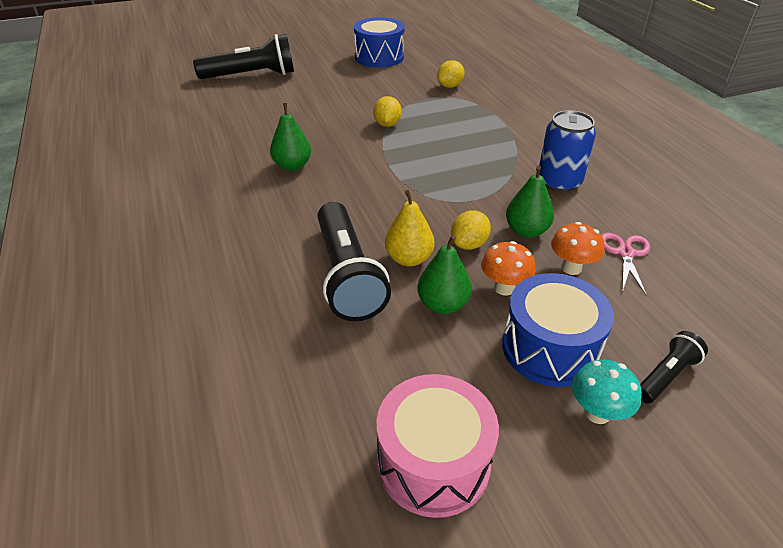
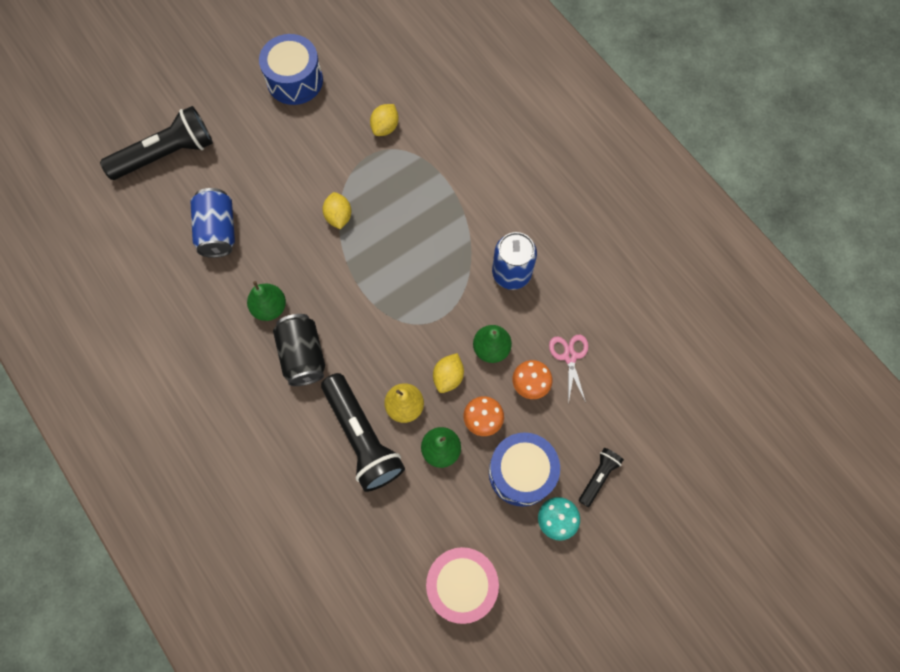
camera: 15 degrees left, 30 degrees up
none -> blue can [190,188,235,258]
none -> black can [273,314,325,386]

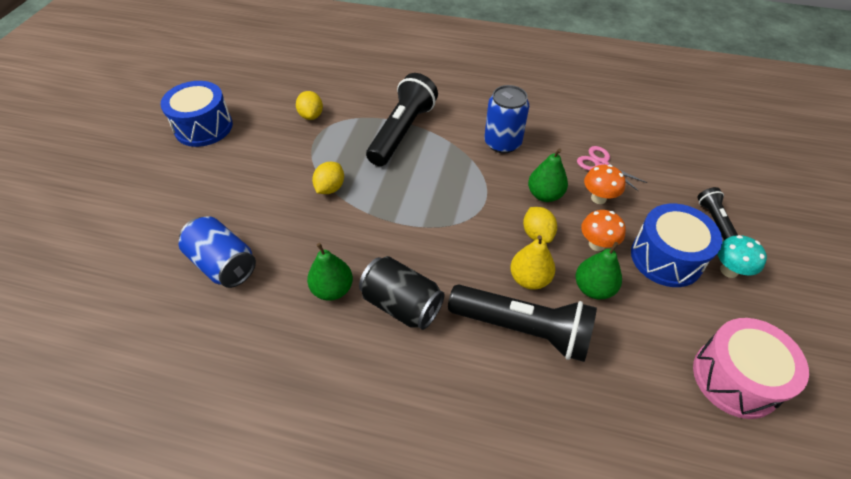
camera: 40 degrees left, 20 degrees down
black flashlight [100,106,213,180] -> black flashlight moved to [366,73,438,166]
yellow lemon [322,192,351,230] -> yellow lemon turned 75 degrees clockwise [312,162,344,194]

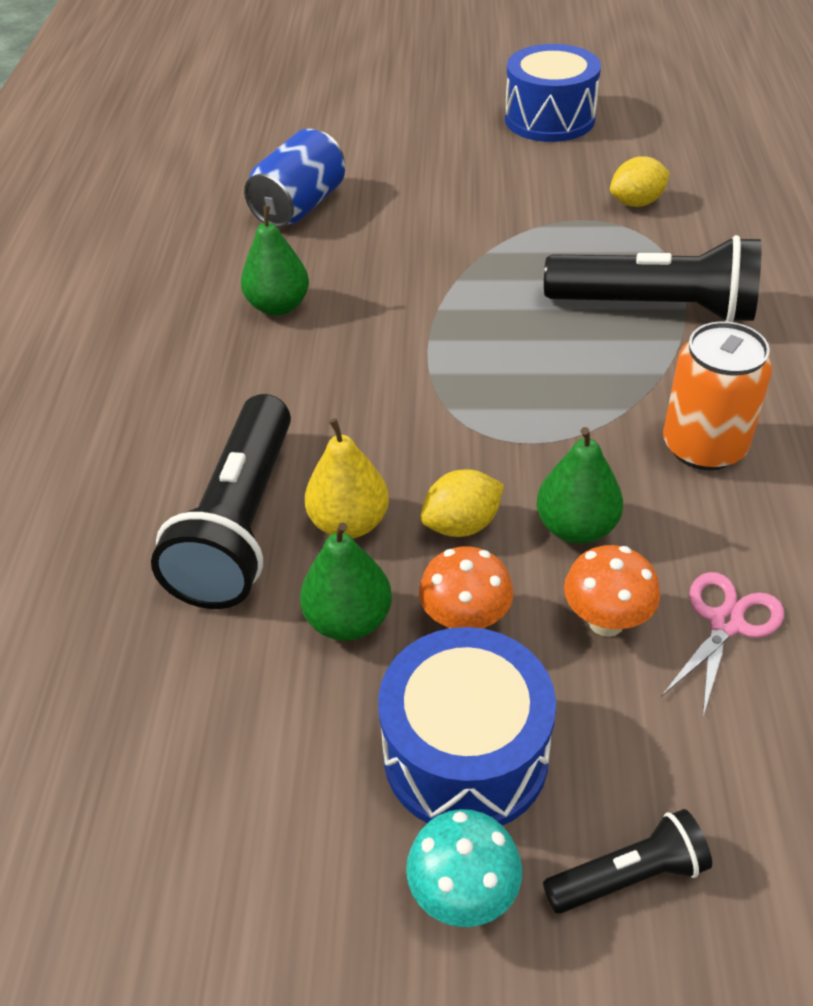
camera: 80 degrees right, 5 degrees down
yellow lemon [312,162,344,194] -> none
black can [359,256,445,330] -> none
blue can [484,85,529,153] -> orange can [663,321,772,470]
pink drum [693,318,809,419] -> none

